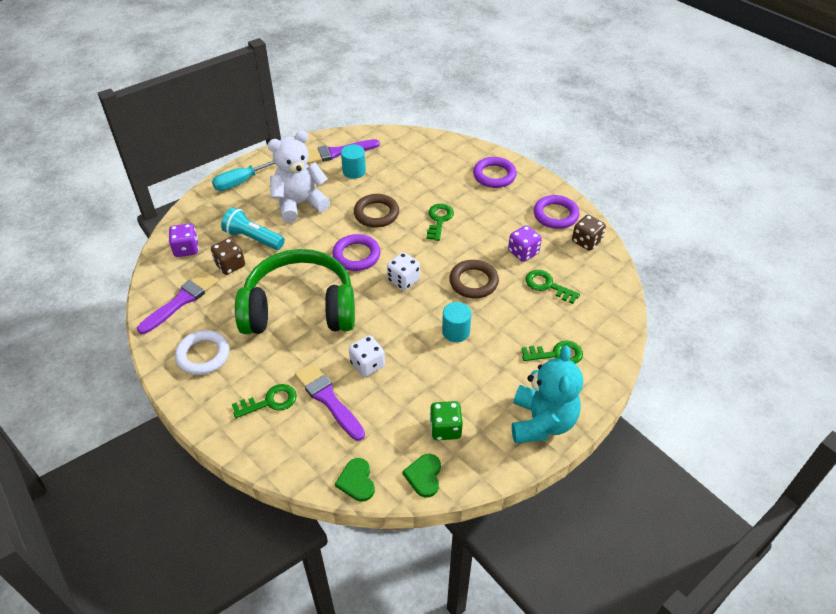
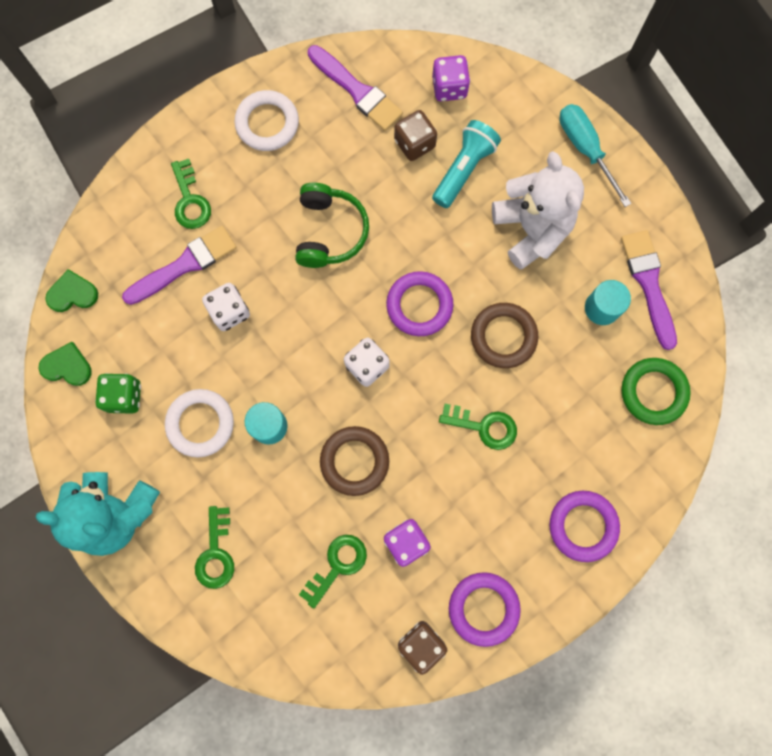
camera: 95 degrees right, 30 degrees up
green headphones [235,249,355,334] -> green headphones [295,183,369,268], size x0.55
none -> white ring [165,389,234,457]
none -> green ring [621,358,691,425]

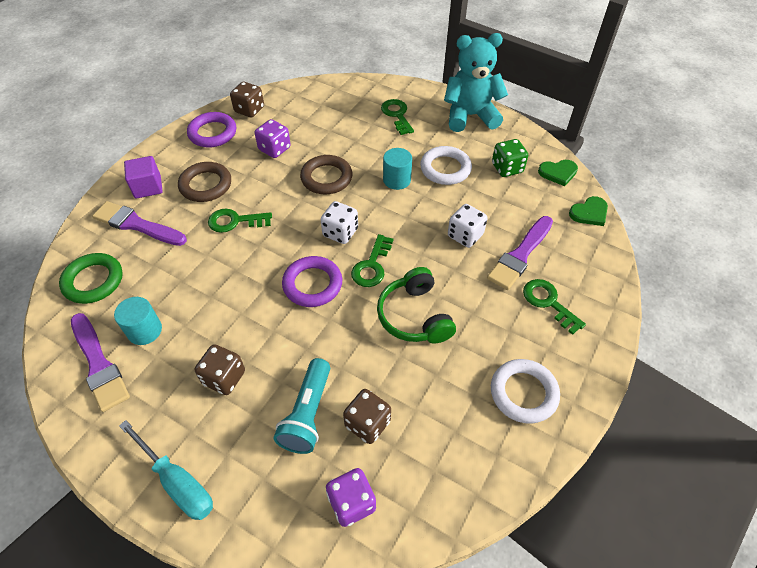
camera: 160 degrees right, 25 degrees down
green key [299,535,367,609] -> green key moved to [351,234,393,287]
purple brush [308,45,403,131] -> purple brush moved to [92,201,187,246]
brown ring [471,303,538,368] -> brown ring moved to [178,162,231,202]
white teddy bear [492,151,584,269] -> brown dice [195,344,245,395]
purple ring [550,491,620,562] -> purple cube [124,156,163,199]

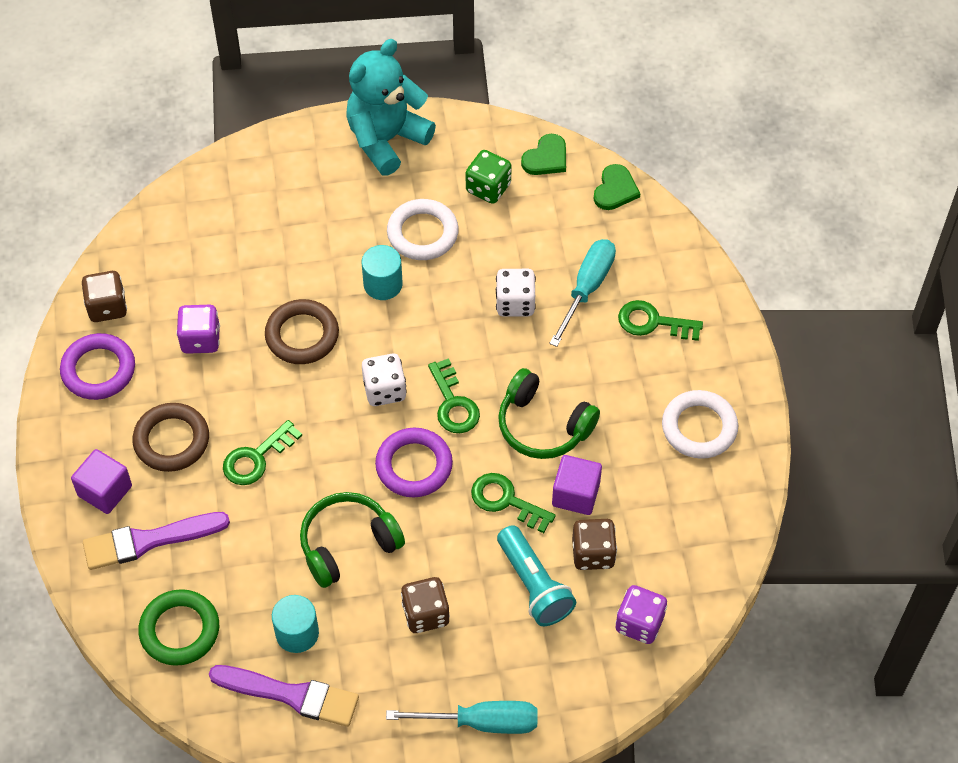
camera: 40 degrees left, 5 degrees up
green key [381,99,414,135] -> green key moved to [471,473,556,533]
purple brush [487,216,553,290] -> turquoise screwdriver [549,239,616,347]
none -> green headphones [300,492,405,588]
none -> purple cube [552,455,602,515]

